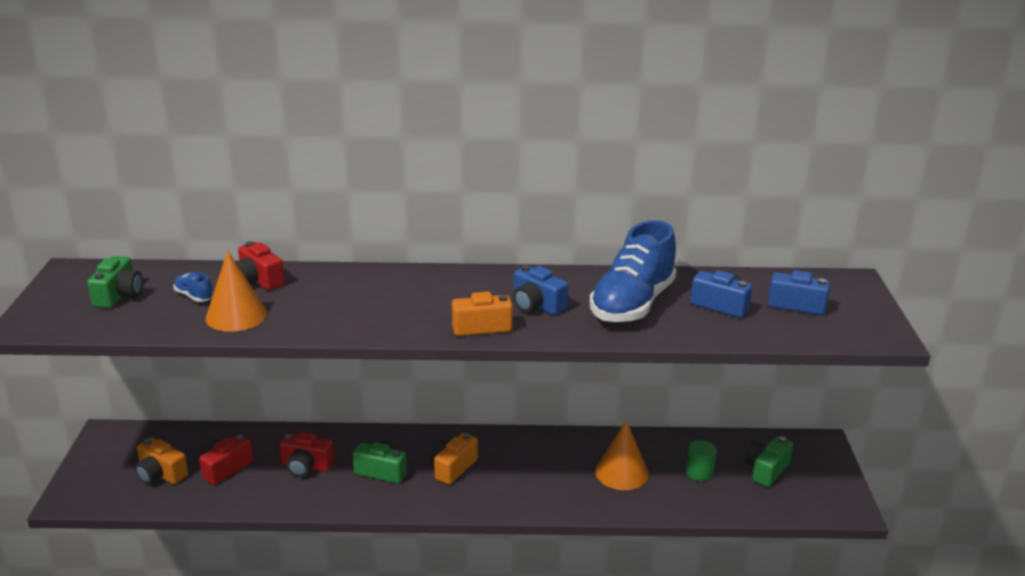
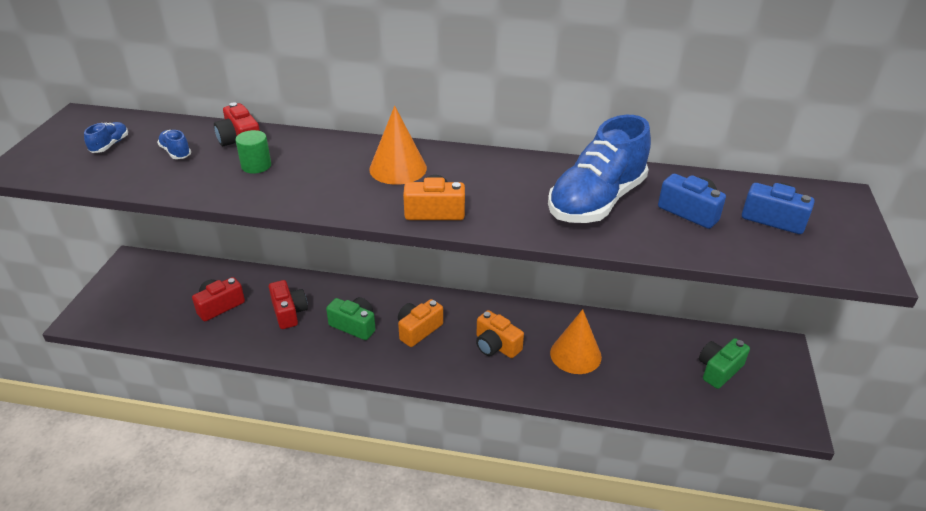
camera: 10 degrees right, 10 degrees up
green camera [87,256,143,308] -> blue shoe [84,122,128,153]
orange camera [135,438,188,484] -> orange camera moved to [476,310,524,358]
orange cone [206,250,267,332] -> orange cone moved to [369,106,427,185]
red camera [279,432,334,477] -> red camera turned 135 degrees counterclockwise [269,280,308,329]
blue camera [513,265,568,315] -> none
green cylinder [686,440,717,481] -> green cylinder moved to [235,130,271,174]

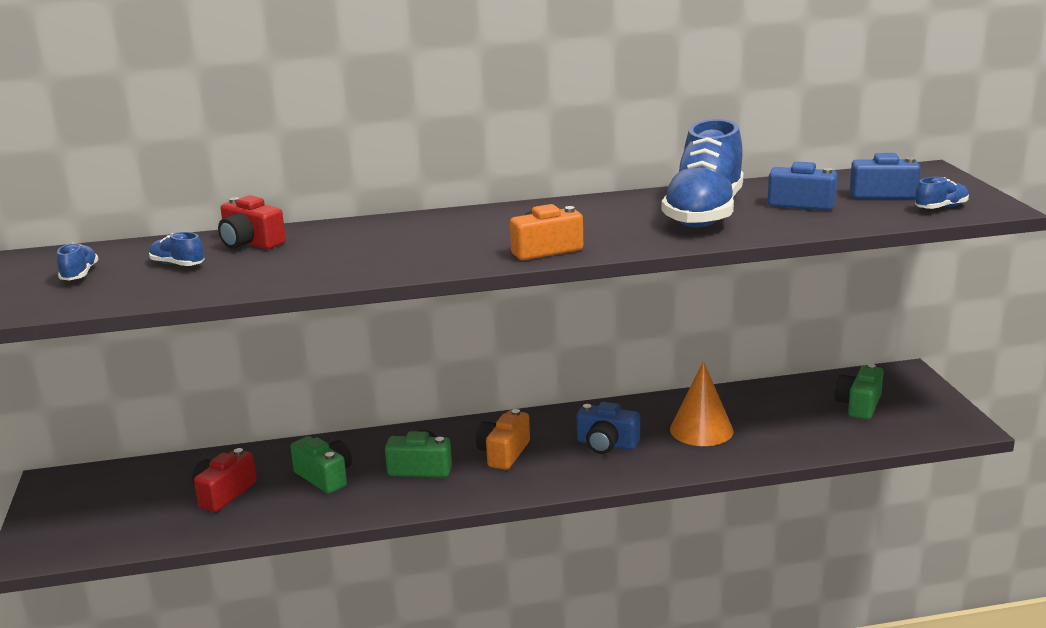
camera: 20 degrees left, 15 degrees down
green cylinder [235,130,271,174] -> none
red camera [269,280,308,329] -> green camera [290,436,352,494]
orange cone [369,106,427,185] -> none
orange camera [476,310,524,358] -> blue camera [577,402,640,454]
none -> blue shoe [915,177,969,209]

